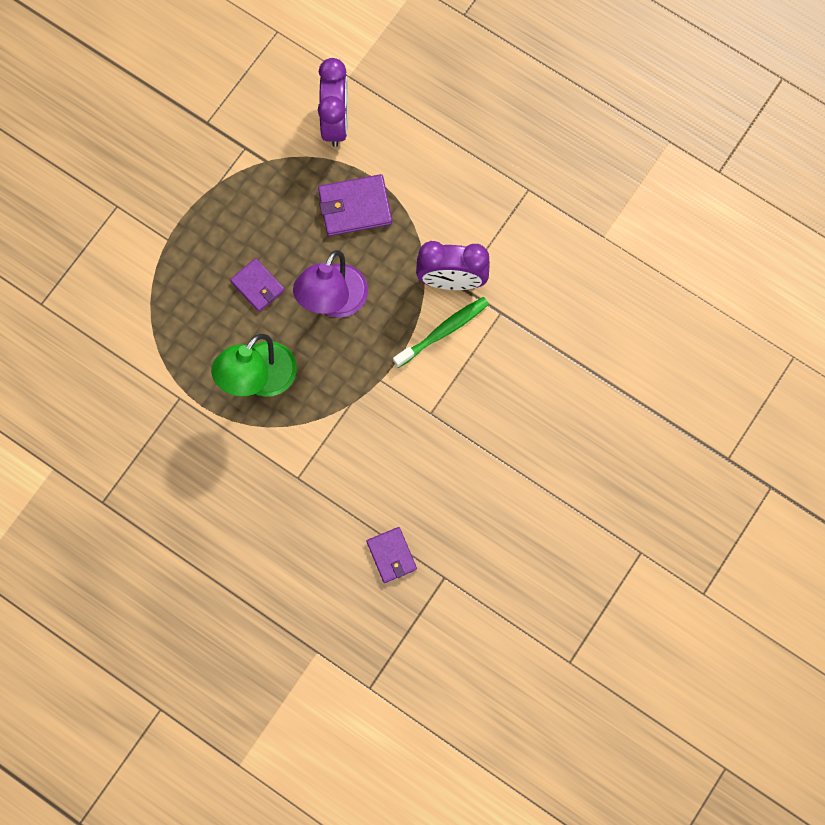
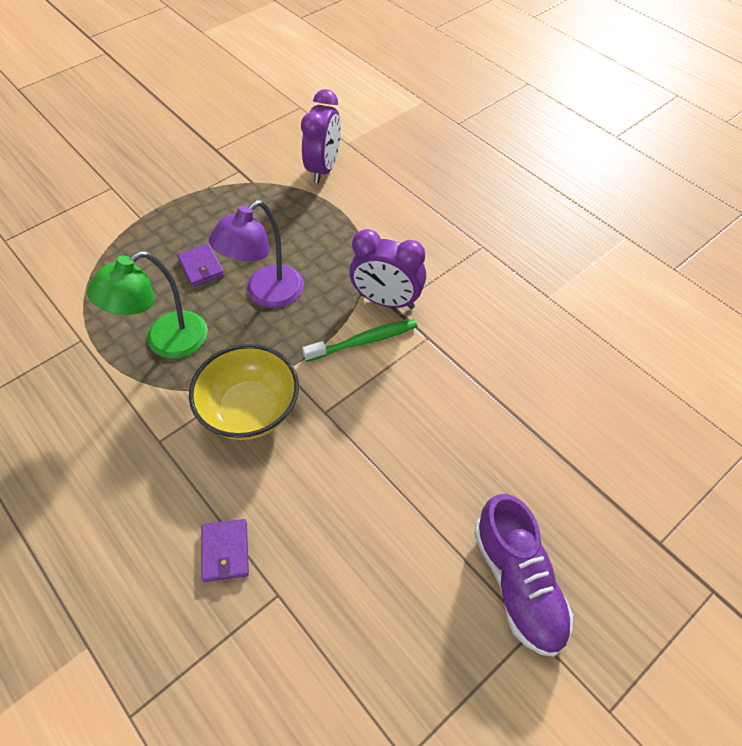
camera: 15 degrees right, 20 degrees down
purple wallet [318,174,392,236] -> none
none -> yellow bowl [189,344,299,440]
none -> purple shoe [474,494,573,657]

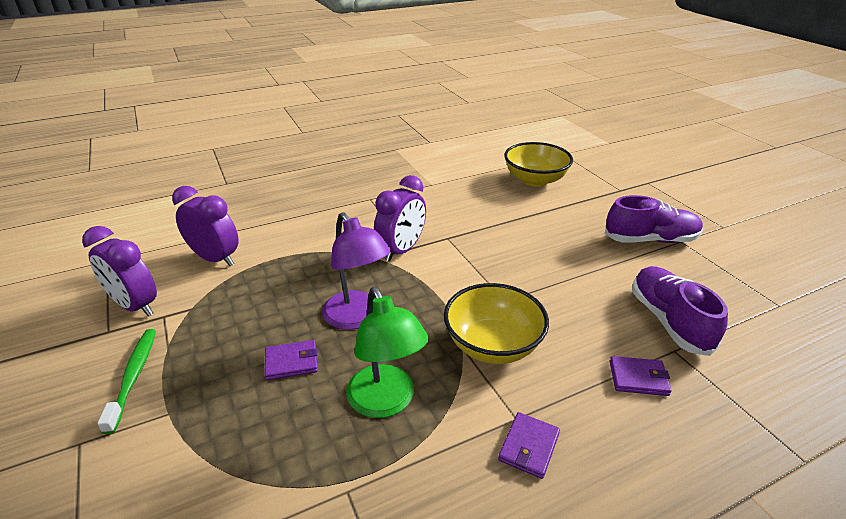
camera: 75 degrees left, 20 degrees down
green toothbrush [302,319,418,362] -> green toothbrush moved to [97,329,156,434]
none -> purple clock [82,226,157,317]
none -> purple wallet [498,412,560,479]
none -> yellow bowl [504,142,573,187]
none -> purple shoe [632,266,728,356]

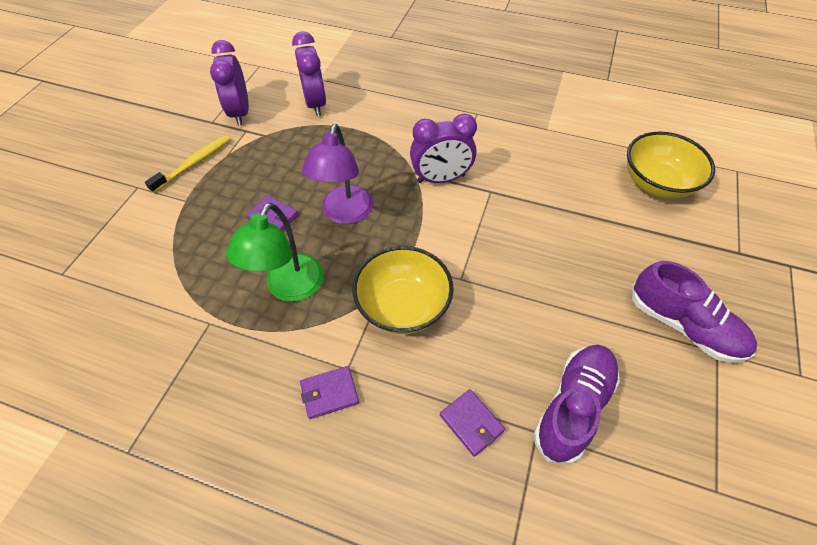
camera: 45 degrees right, 20 degrees up
green toothbrush [97,329,156,434] -> yellow toothbrush [145,135,230,193]

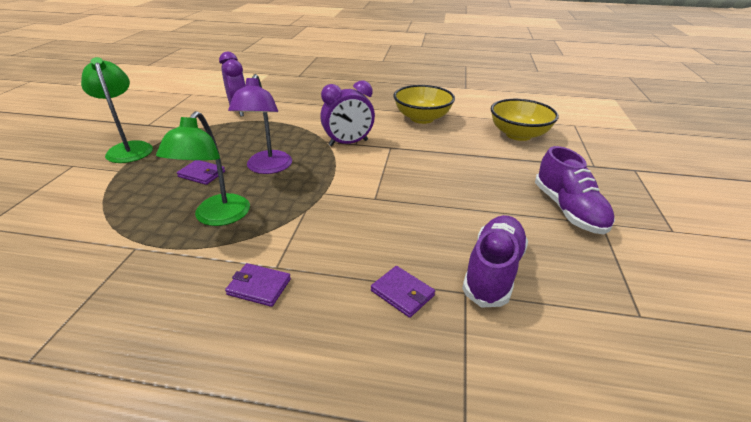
camera: 10 degrees left, 20 degrees down
yellow toothbrush [145,135,230,193] -> green lamp [81,57,153,163]
purple clock [210,40,249,126] -> none
purple wallet [300,366,359,419] -> purple wallet turned 45 degrees clockwise [225,263,291,307]
yellow bowl [352,246,454,334] -> yellow bowl moved to [394,85,455,124]
purple shoe [632,261,757,363] -> purple shoe turned 45 degrees clockwise [535,146,615,235]

